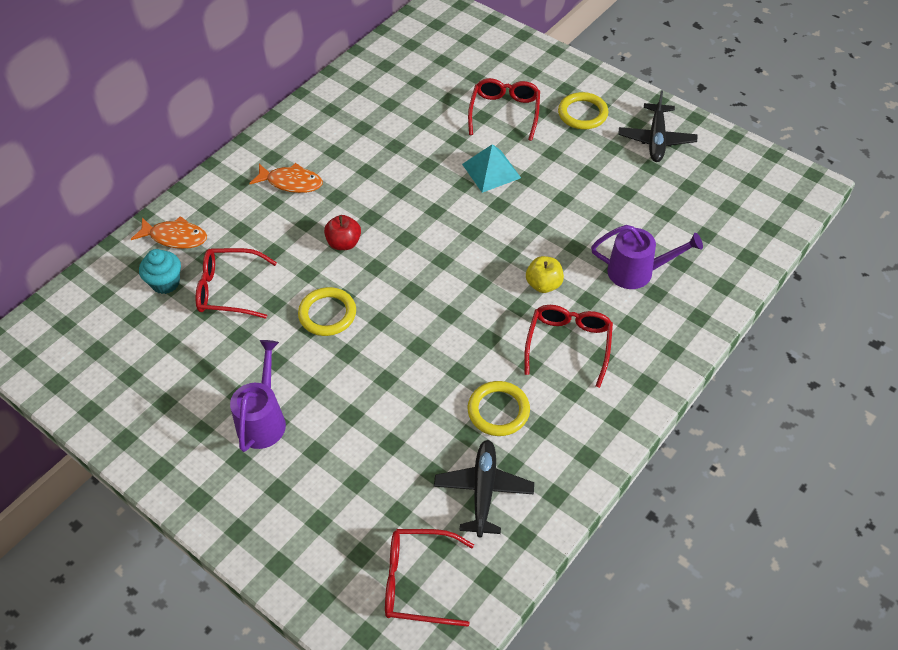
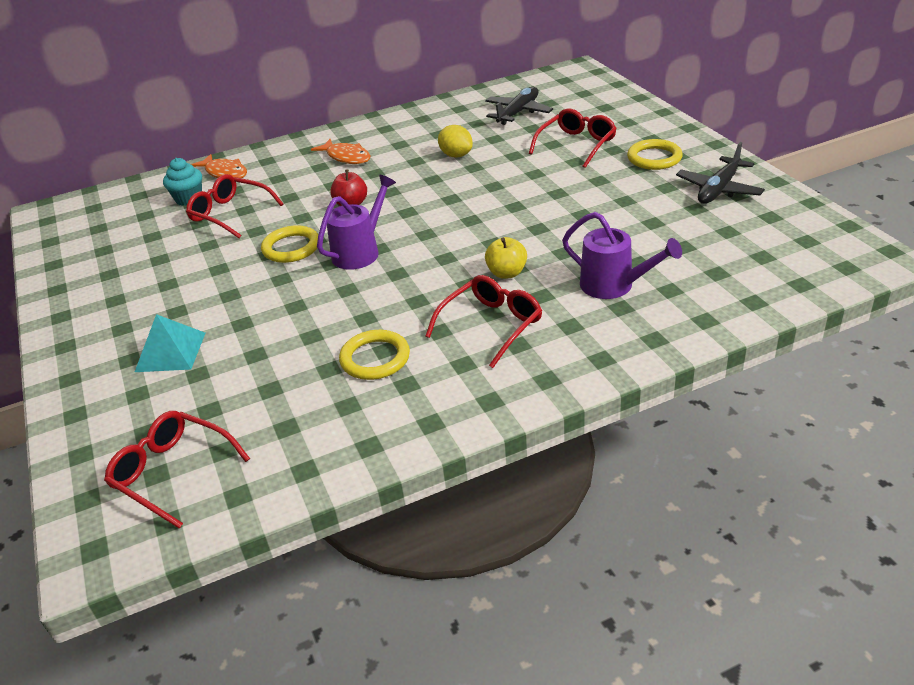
camera: 30 degrees right, 15 degrees down
purple watering can [230,340,286,452] -> purple watering can moved to [317,175,396,270]
black plane [434,440,534,537] -> black plane moved to [485,87,553,125]
turquoise pyramid [462,144,521,193] -> turquoise pyramid moved to [135,314,205,372]
none -> yellow lemon [438,125,473,157]

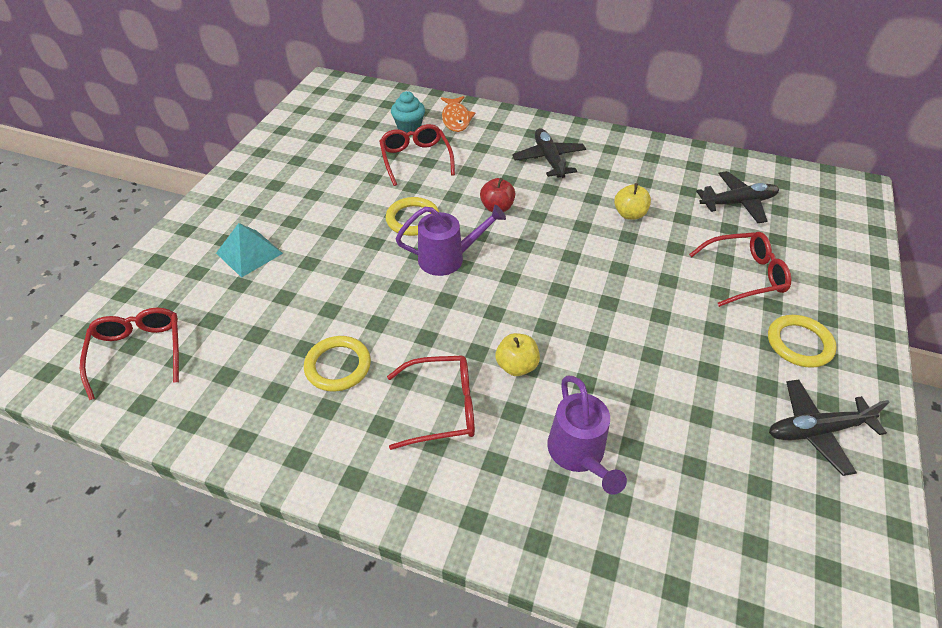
camera: 40 degrees right, 10 degrees up
orange fish [311,139,371,164] -> black plane [512,128,586,178]
yellow lemon [438,125,473,157] -> yellow apple [614,183,651,220]

